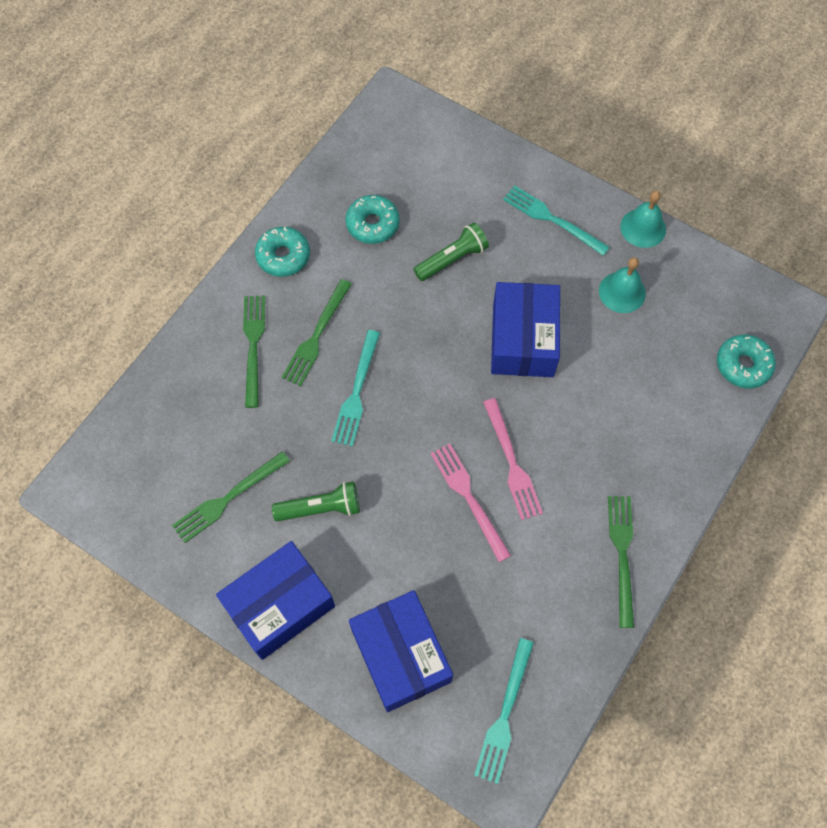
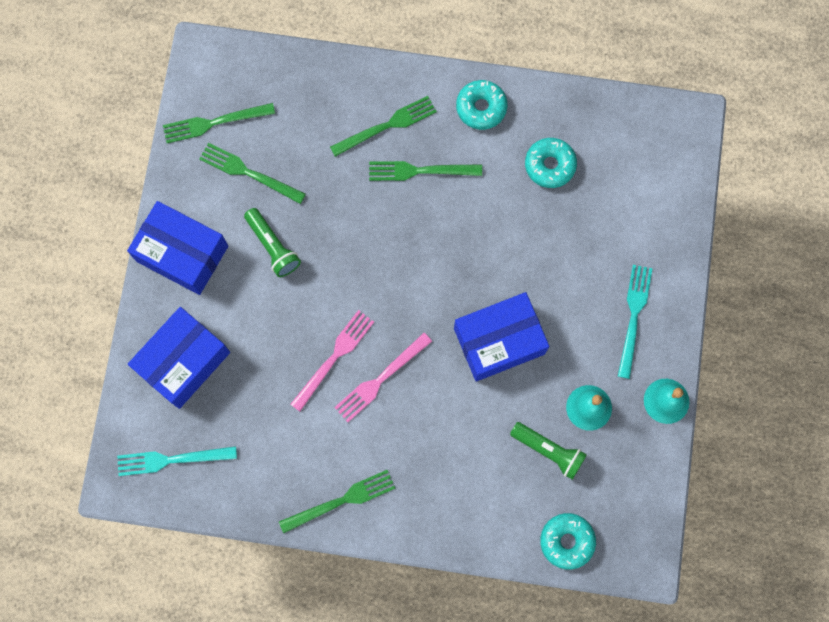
camera: 65 degrees right, 10 degrees up
turquoise fork [331,330,380,447] -> none
green flashlight [414,223,489,281] -> green flashlight moved to [510,422,587,480]
none -> green fork [163,103,275,143]

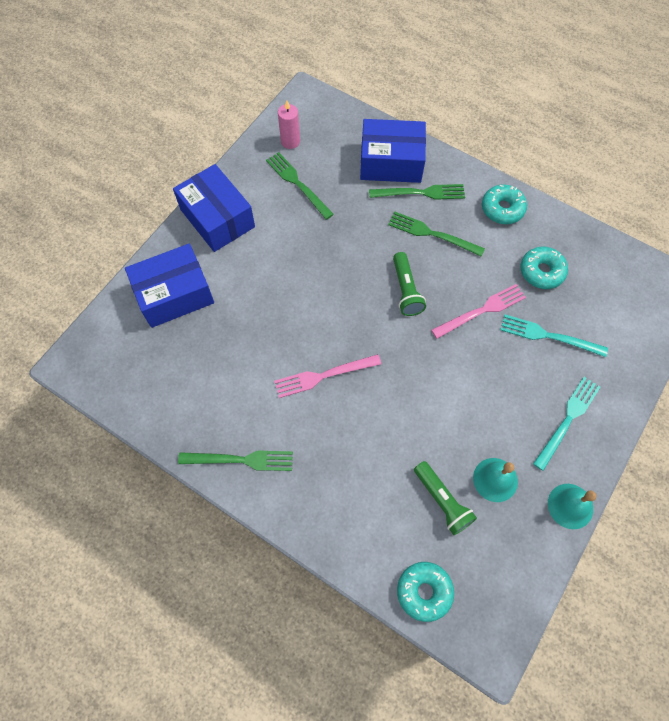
camera: 25 degrees right, 10 degrees down
turquoise fork [117,446,237,476] -> turquoise fork moved to [501,315,608,357]
green fork [163,103,275,143] -> pink candle [278,101,300,149]
green flashlight [244,208,301,277] -> green flashlight moved to [393,252,426,316]
pink fork [290,310,374,411] -> pink fork moved to [431,284,526,339]
blue box [454,292,549,381] -> blue box moved to [360,119,426,183]

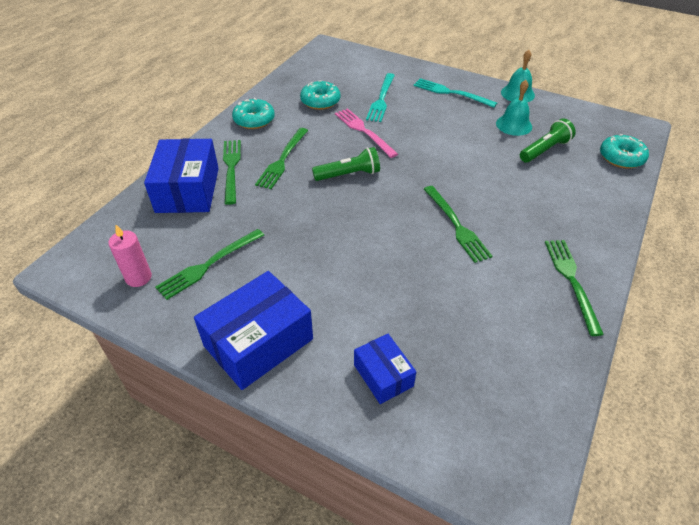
camera: 95 degrees left, 20 degrees down
blue box [125,244,214,328] -> blue box [354,334,416,404], size x0.56
pink fork [274,354,381,398] -> green fork [424,186,493,263]

